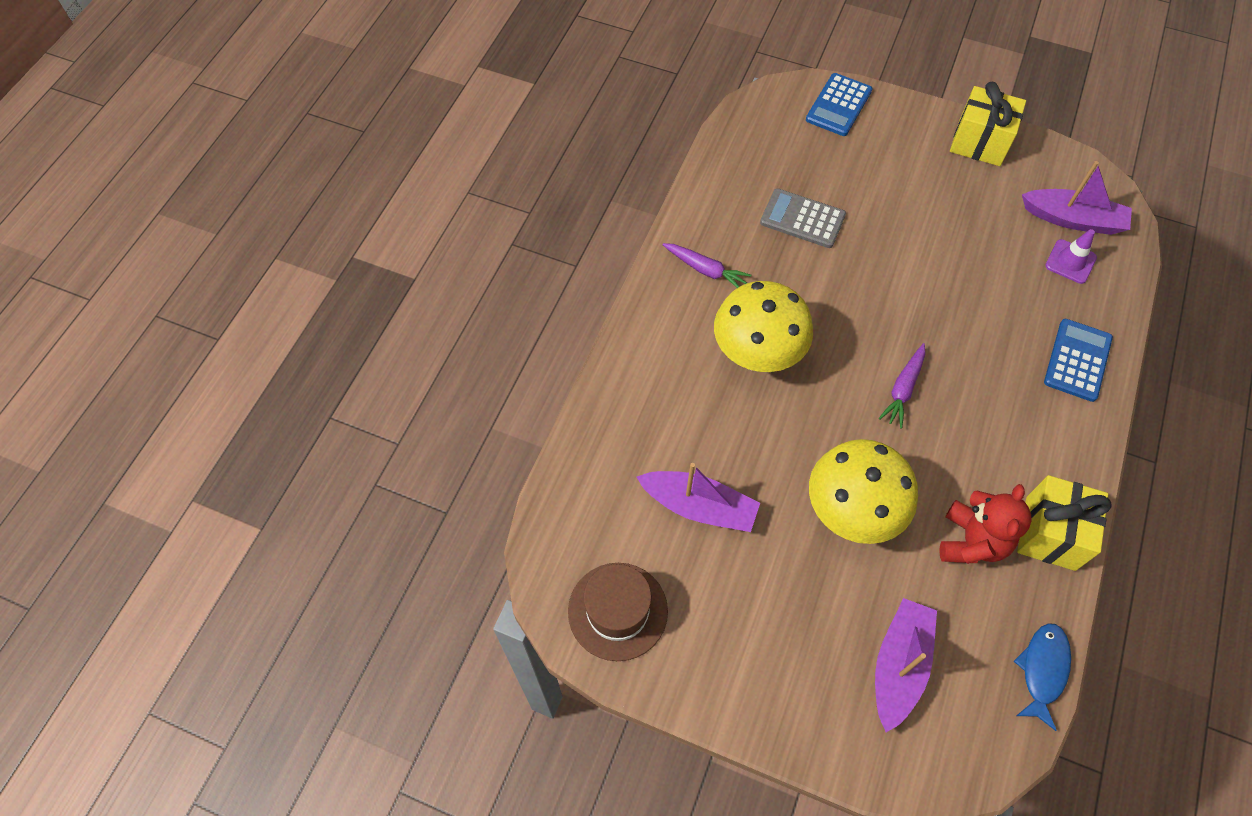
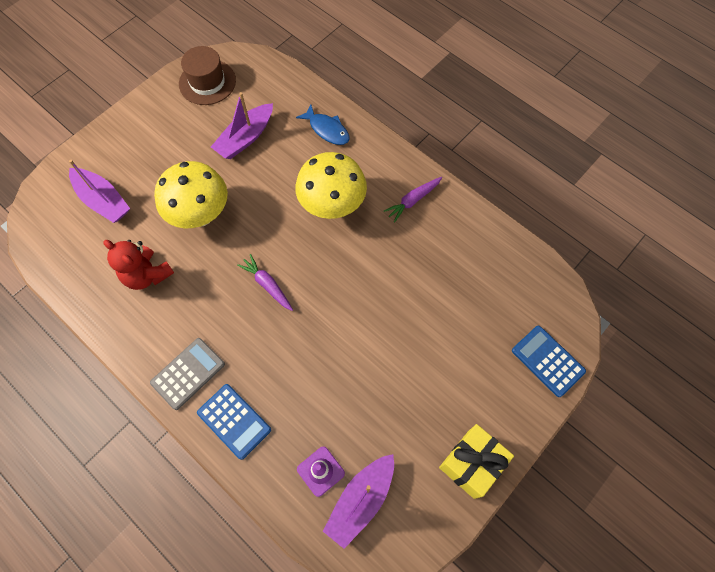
camera: 110 degrees right, 5 degrees up
grey calculator [760,188,846,248] -> grey calculator moved to [150,338,225,410]
blue fish [1014,623,1071,731] -> blue fish moved to [296,105,350,145]
yellow gift [1017,475,1112,571] -> none

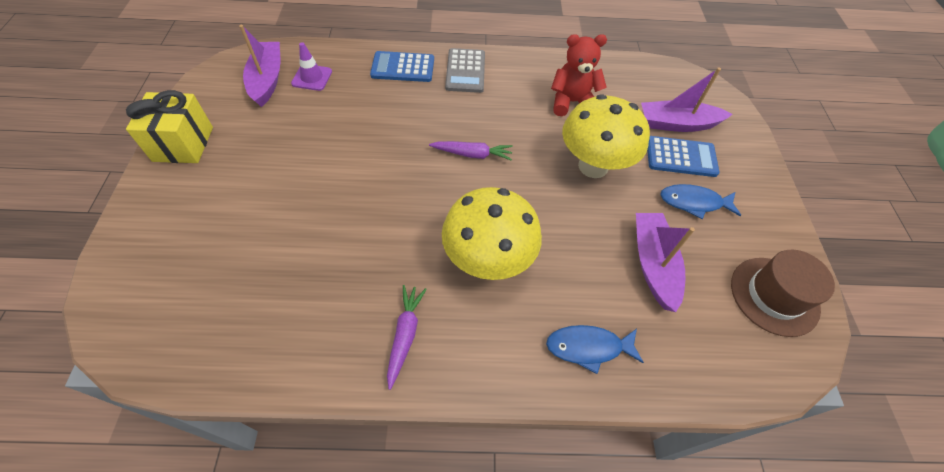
camera: 135 degrees right, 10 degrees down
blue calculator [512,325,586,397] -> blue calculator moved to [647,136,720,177]
none -> blue fish [660,184,741,219]

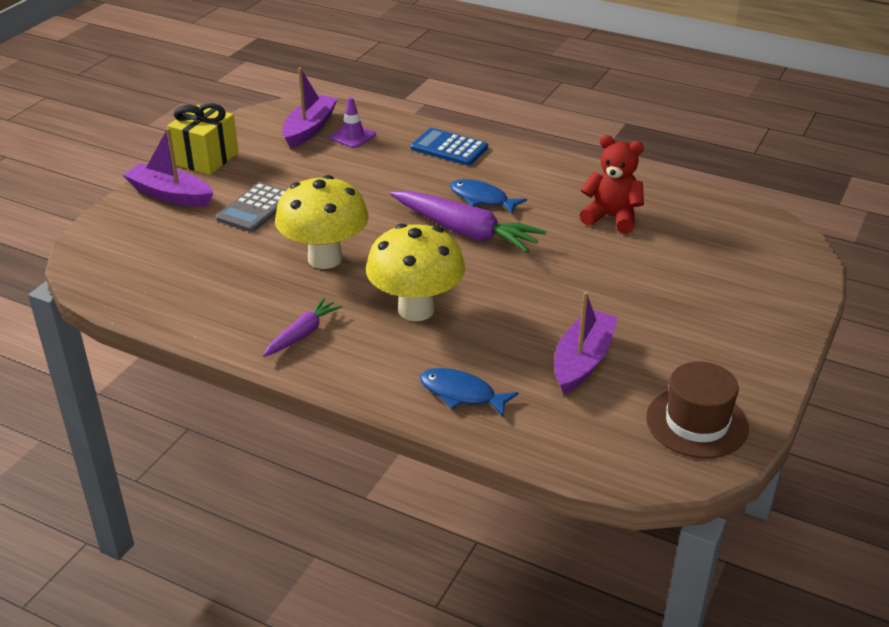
camera: 30 degrees right, 20 degrees down
purple carrot [429,141,513,161] -> purple carrot [390,190,546,253], size x1.84
grey calculator [445,48,485,93] -> grey calculator moved to [216,182,286,232]
yellow mushroom [562,94,650,178] -> yellow mushroom moved to [275,175,369,269]
purple boat [641,67,733,132] -> purple boat moved to [123,128,214,207]
blue calculator [647,136,720,177] -> none
blue fish [660,184,741,219] -> blue fish moved to [450,179,527,214]

